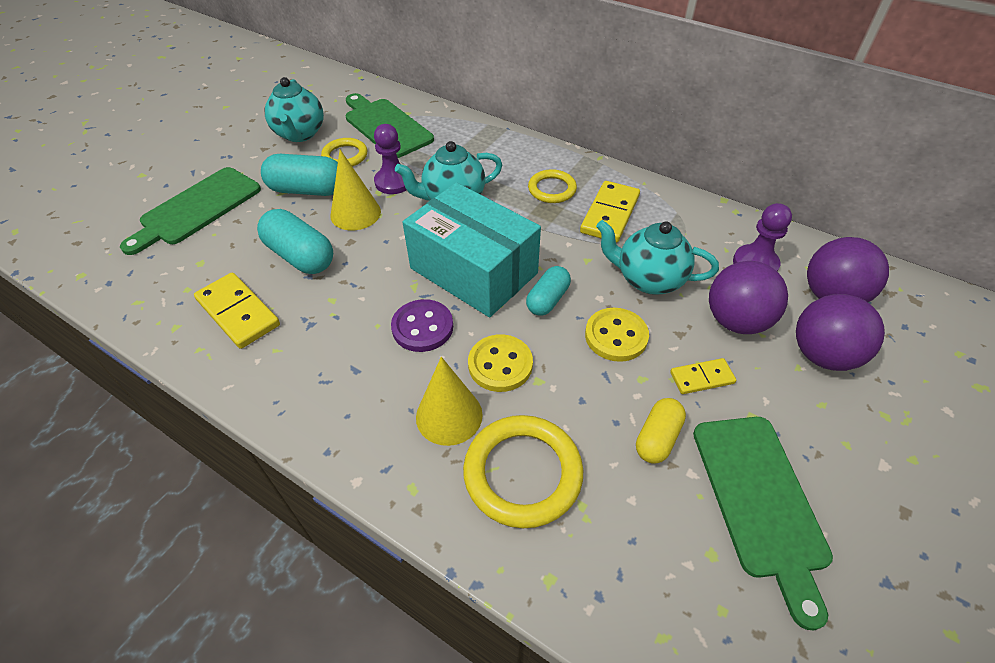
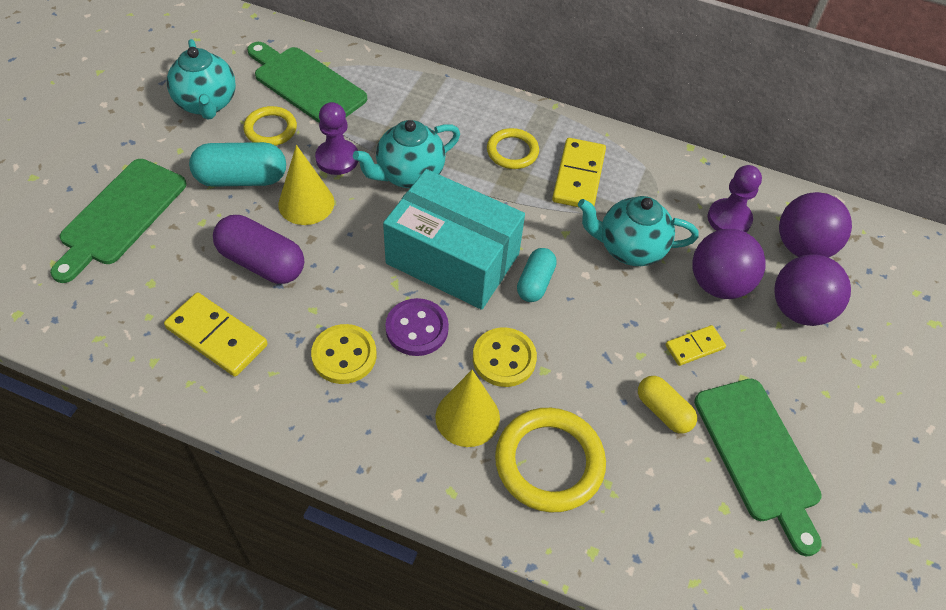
camera: 15 degrees left, 5 degrees up
turquoise capsule [257,209,333,274] -> purple capsule [213,215,304,284]
yellow button [585,308,649,362] -> yellow button moved to [311,324,377,384]
yellow capsule [636,398,686,464] -> yellow capsule turned 60 degrees counterclockwise [638,376,697,433]

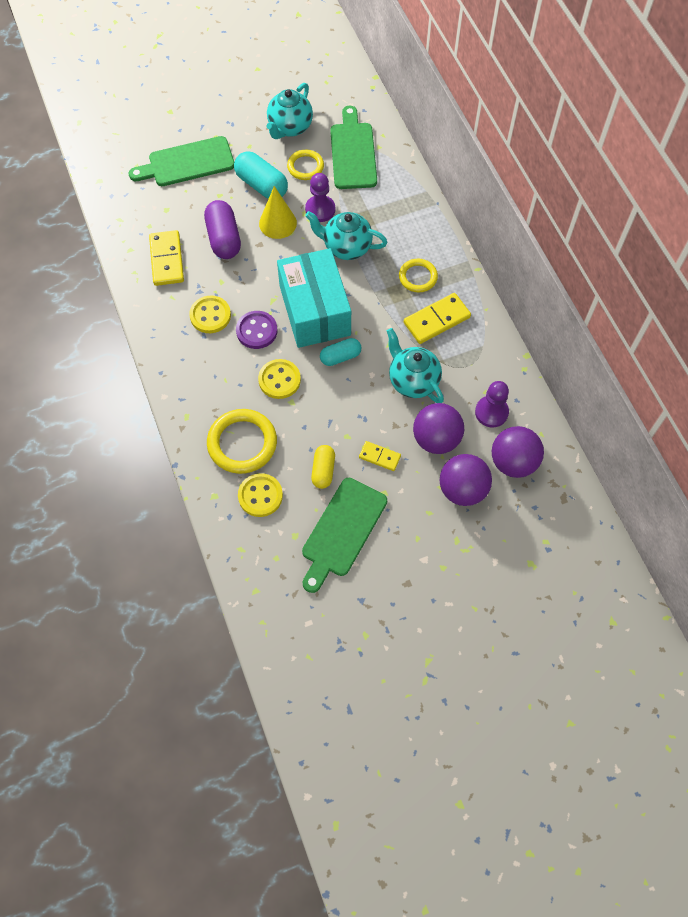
camera: 50 degrees right, 10 degrees up
yellow cone [435,370,500,447] -> none
none -> yellow button [238,473,283,517]

